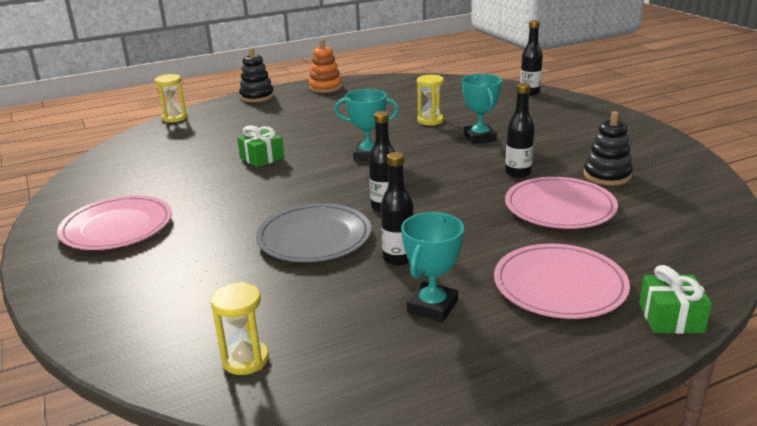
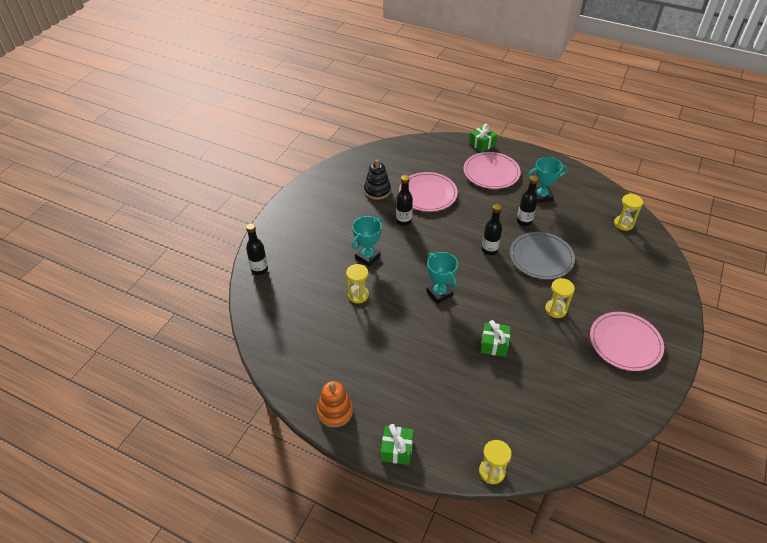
camera: 130 degrees left, 20 degrees up
black stacking toy [239,47,274,102] -> green gift [381,424,414,465]
none -> yellow hourglass [545,278,575,318]

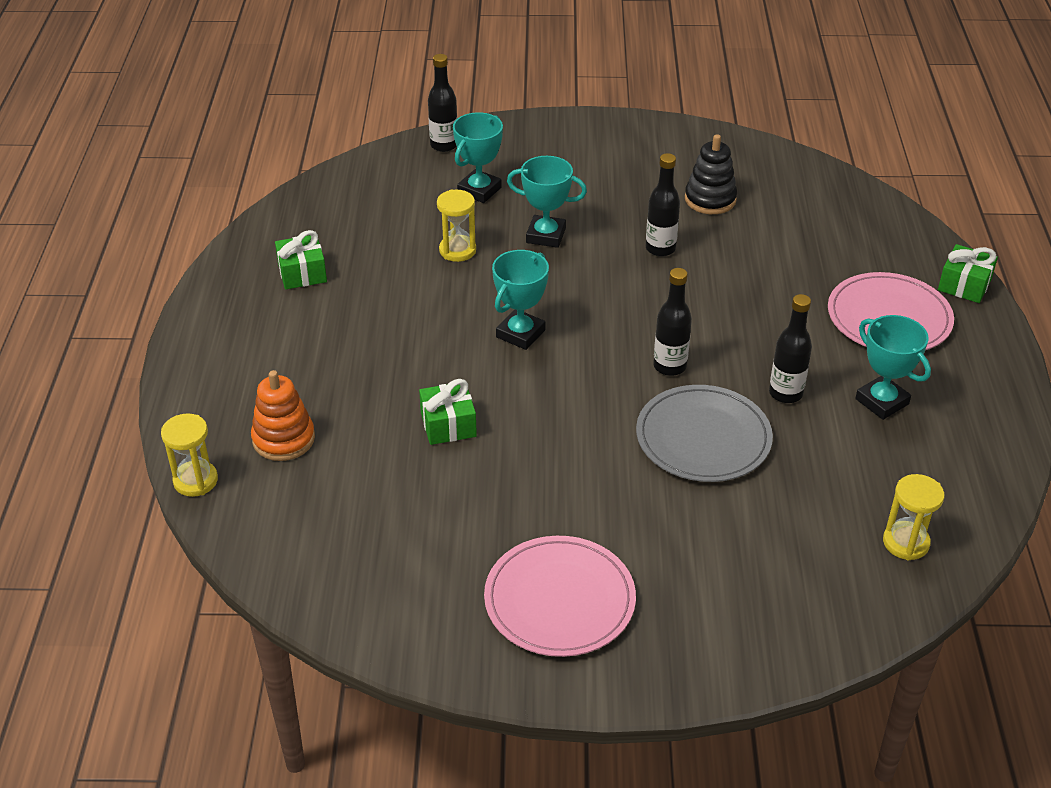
camera: 65 degrees right, 5 degrees down
orange stacking toy [317,381,353,427] -> orange stacking toy moved to [251,370,315,461]
green gift [381,424,414,465] -> green gift moved to [275,230,327,289]
pink plate [399,172,458,212] -> none
yellow hourglass [545,278,575,318] -> none
none -> turquoise trophy [453,112,503,203]

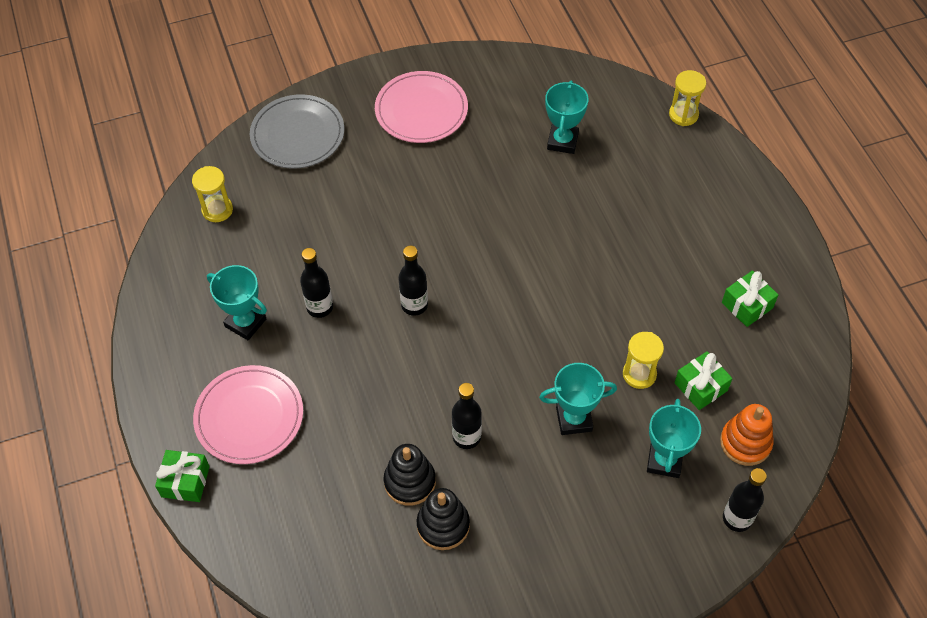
camera: 160 degrees right, 15 degrees up
orange stacking toy [251,370,315,461] -> orange stacking toy moved to [720,404,774,466]
green gift [419,379,477,445] -> green gift moved to [674,351,732,410]
turquoise trophy [492,250,549,350] -> turquoise trophy moved to [545,80,589,154]
grey plate [636,385,773,482] -> grey plate moved to [250,94,344,169]
none -> black stacking toy [384,444,436,506]

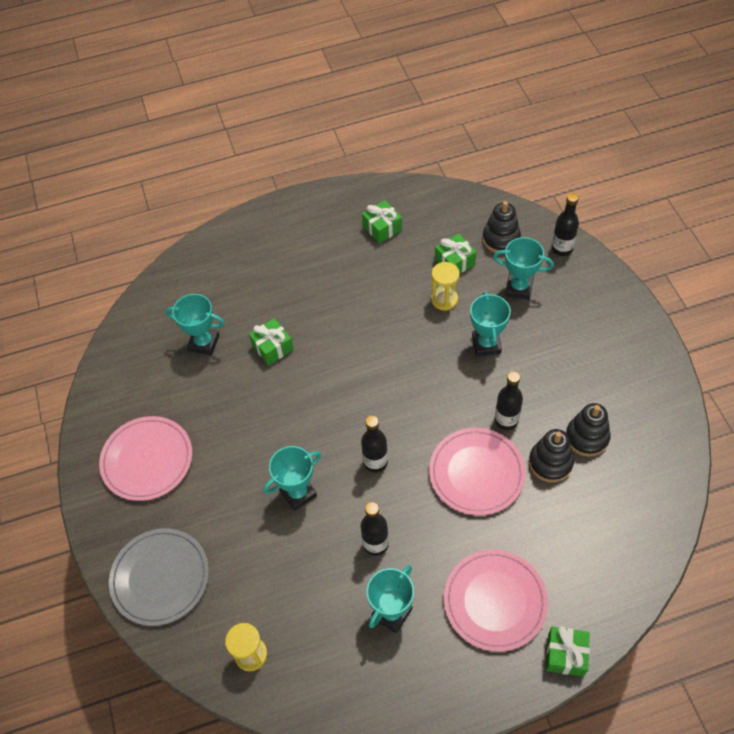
camera: 85 degrees left, 0 degrees up
yellow hourglass [669,70,706,126] -> none
orange stacking toy [720,404,774,466] -> black stacking toy [482,201,521,254]
none -> green gift [249,318,294,366]
none -> turquoise trophy [264,446,321,511]
none -> pink plate [429,428,526,515]

